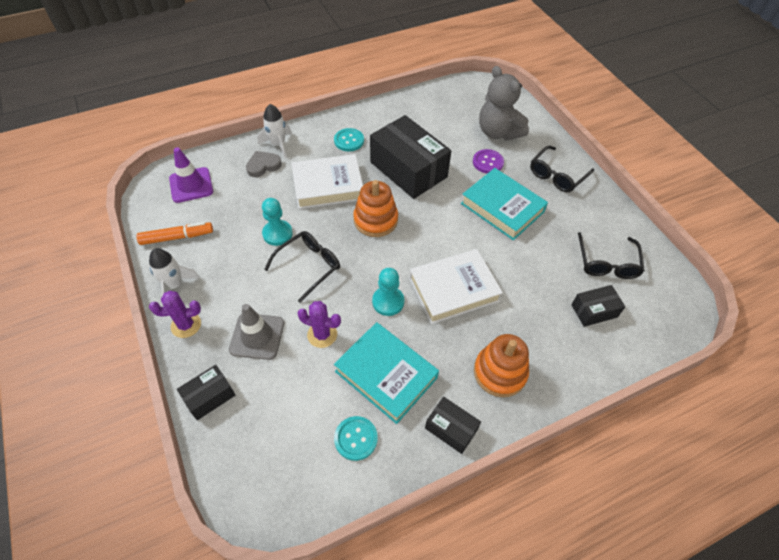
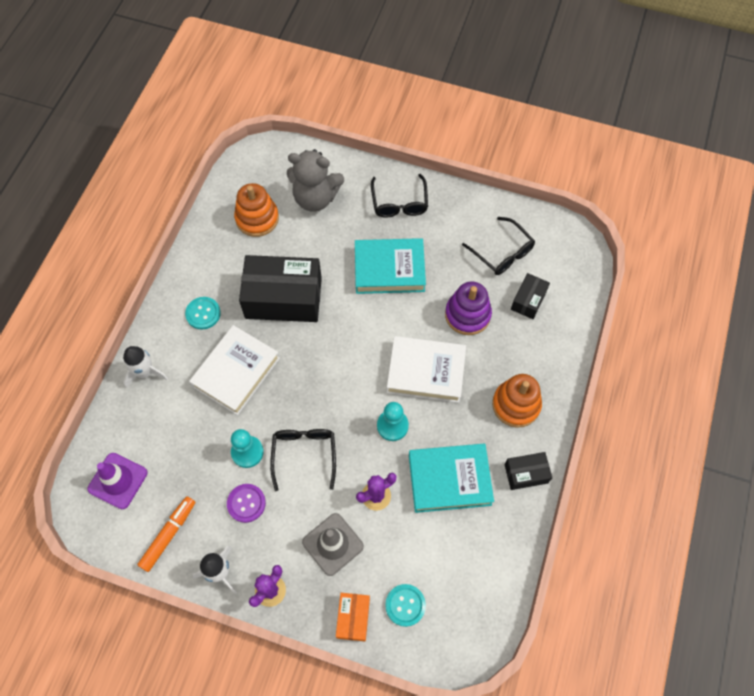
camera: 45 degrees left, 10 degrees up
black box [177,365,235,420] -> orange box [336,593,370,641]
grey heart [246,151,282,177] -> none
turquoise button [334,416,378,461] -> turquoise button moved to [385,584,426,627]
orange stacking toy [353,180,398,237] -> orange stacking toy moved to [234,183,279,237]
white book [409,249,503,324] -> white book turned 75 degrees clockwise [387,336,466,403]
purple button [473,149,504,174] -> purple button moved to [227,484,266,523]
none -> purple stacking toy [445,282,492,335]

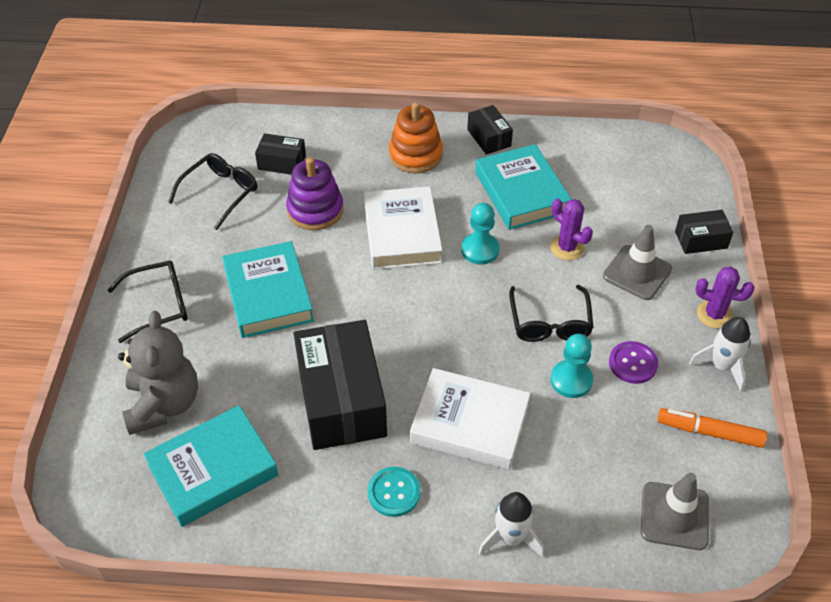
camera: 105 degrees left, 15 degrees down
purple traffic cone [88,453,147,509] -> grey traffic cone [641,473,709,550]
orange stacking toy [234,183,279,237] -> turquoise book [143,405,278,527]
black glasses [270,429,336,491] -> black glasses turned 75 degrees counterclockwise [509,285,594,342]
orange box [336,593,370,641] -> black box [675,210,734,254]
turquoise button [385,584,426,627] -> none

